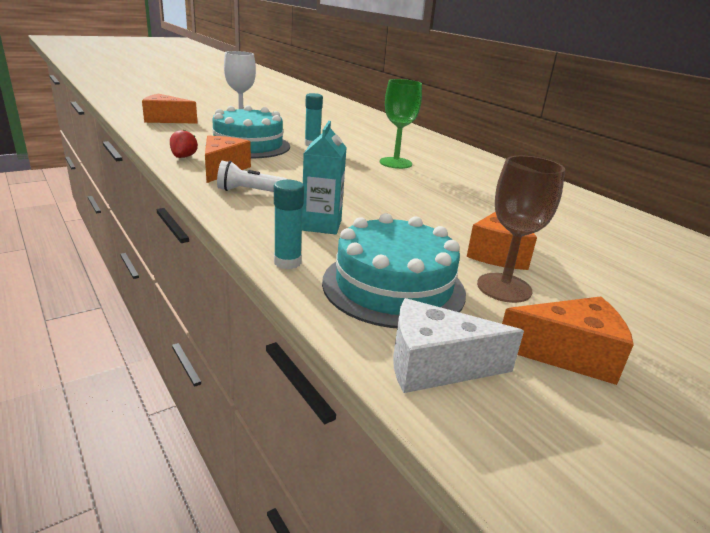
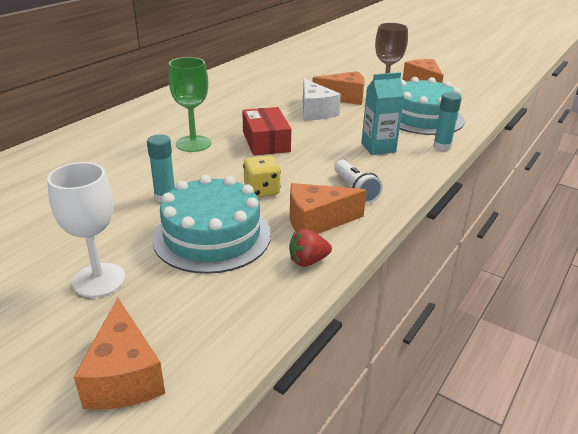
camera: 110 degrees left, 5 degrees up
white cheese [393,298,524,393] -> white cheese moved to [303,79,341,120]
none -> red box [242,107,291,156]
none -> yellow dice [243,155,281,197]

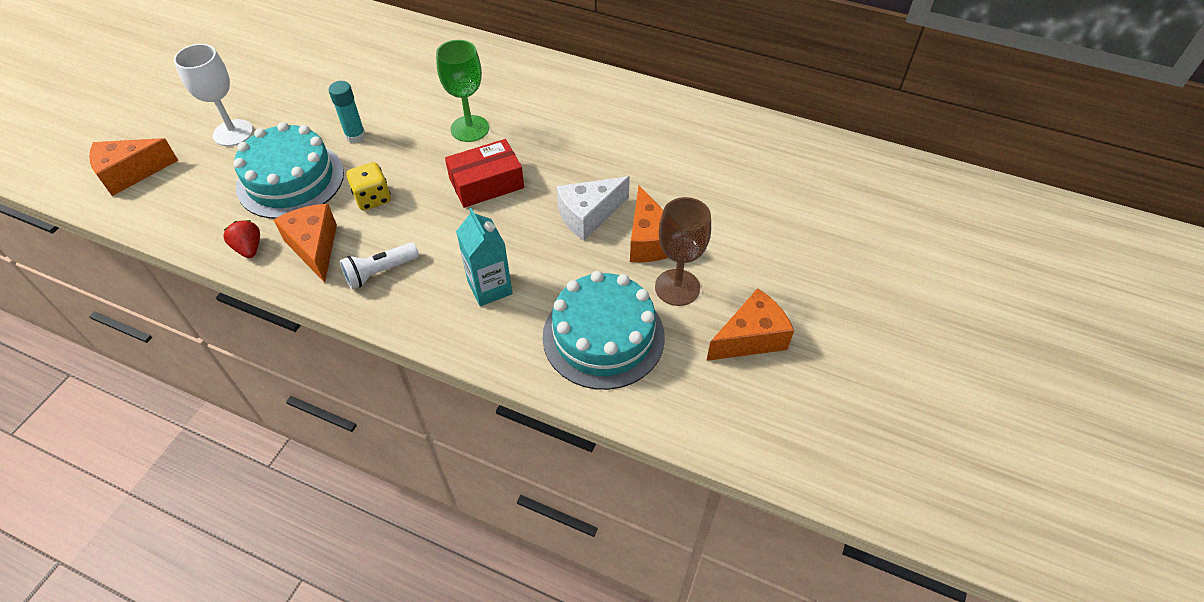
camera: 80 degrees right, 20 degrees up
turquoise glue stick [433,92,462,151] -> none

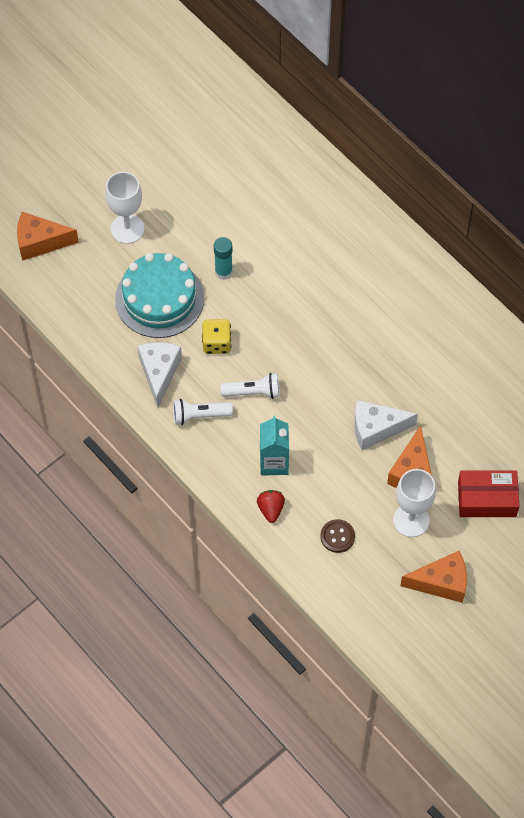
camera: 25 degrees right, 10 degrees up
red strawberry [223,220,260,258] -> red strawberry moved to [257,490,285,523]
orange cheese [274,204,337,283] -> white cheese [137,342,182,408]
green goblet [436,40,489,142] -> none
red box [445,139,524,208] -> red box moved to [458,471,519,517]
turquoise cake [543,271,665,390] -> brown button [320,519,355,553]
brown goblet [655,197,711,306] -> white goblet [393,469,436,537]
none -> white flashlight [220,373,280,399]

